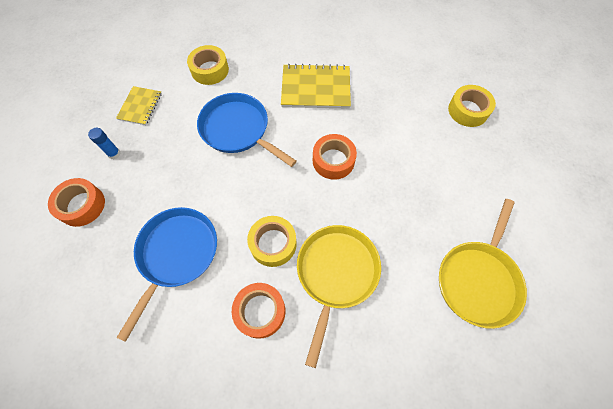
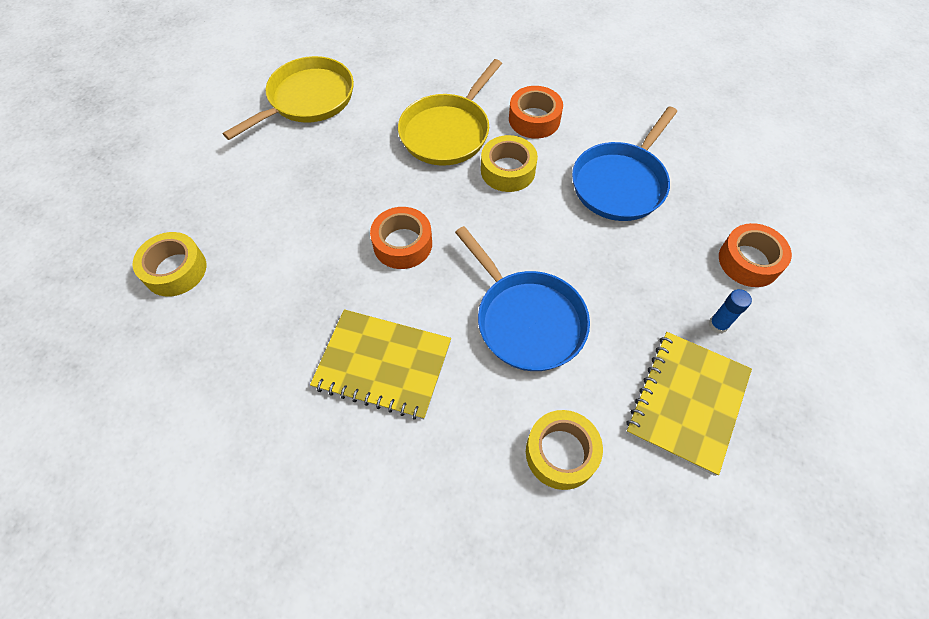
camera: 165 degrees left, 5 degrees down
yellow notebook [116,86,162,125] -> yellow notebook [626,332,752,476], size x1.68

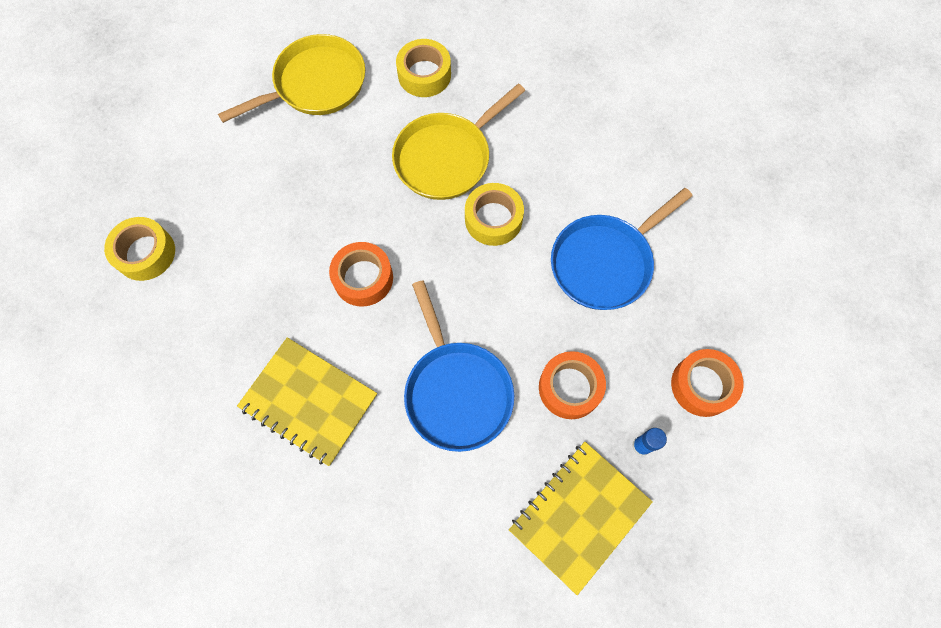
camera: 15 degrees right, 10 degrees up
orange tape [509,86,563,138] -> orange tape moved to [539,351,606,419]
yellow tape [526,410,603,490] -> yellow tape moved to [396,39,451,97]

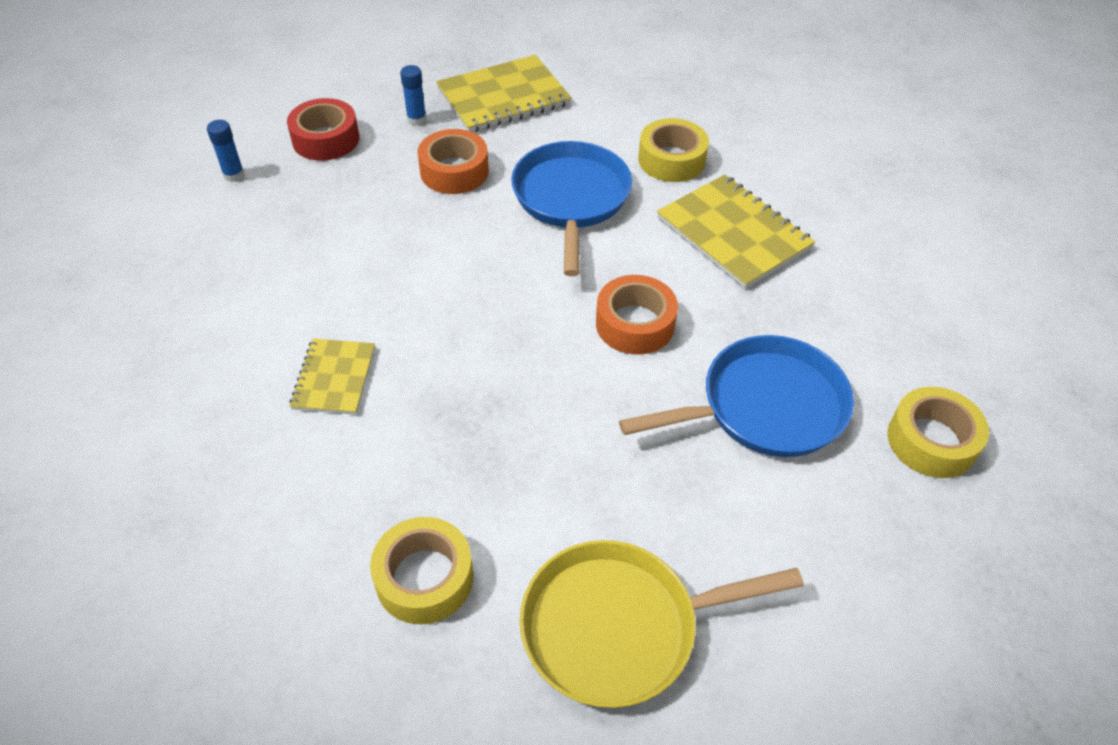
camera: 160 degrees left, 20 degrees down
yellow pan [392,83,525,200] -> none
yellow tape [465,183,524,246] -> yellow tape moved to [638,118,709,182]
blue pan [551,188,692,310] -> blue pan moved to [619,335,854,457]
orange tape [671,349,744,417] -> red tape [287,98,359,161]
none -> blue glue stick [207,120,244,182]
none -> yellow notebook [290,339,375,415]

